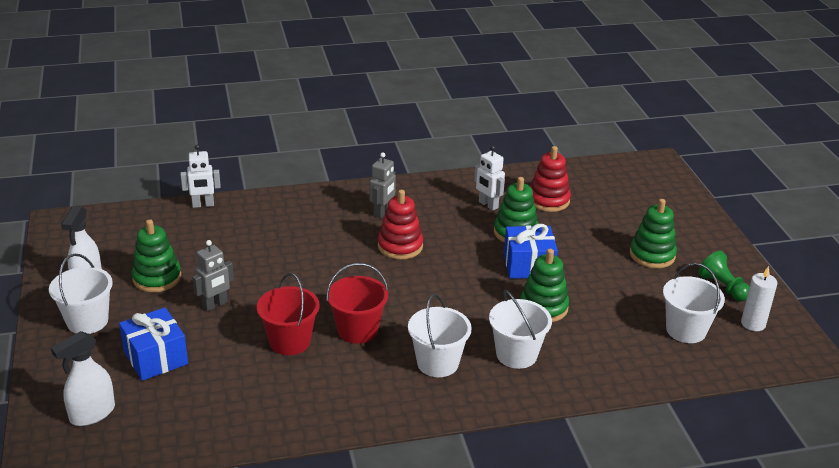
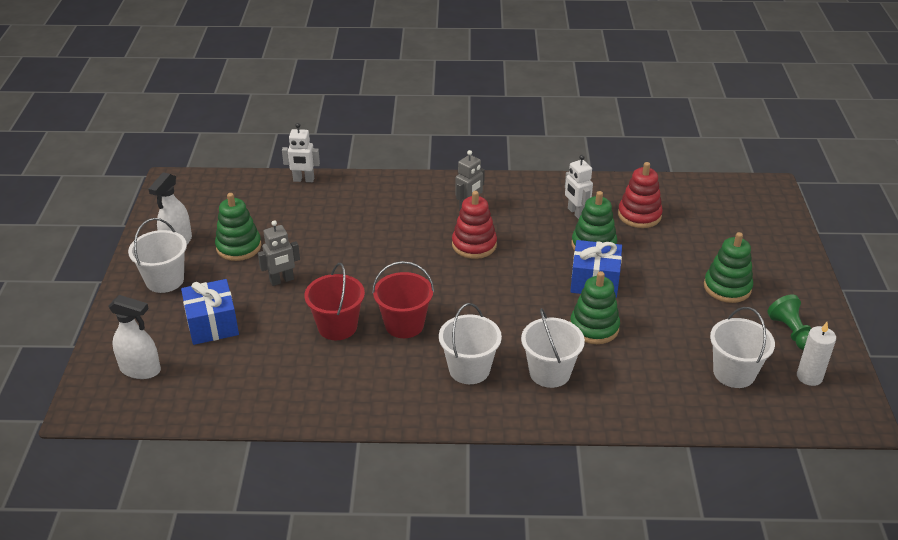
camera: 15 degrees right, 5 degrees up
white spray bottle [51,331,115,426] -> white spray bottle turned 135 degrees counterclockwise [109,295,161,379]

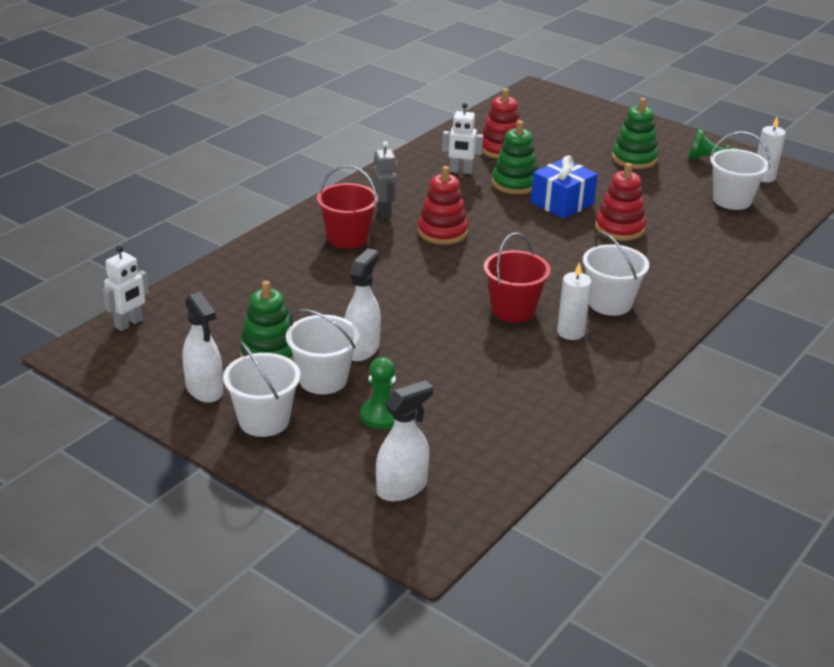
camera: 55 degrees left, 5 degrees down
blue gift [181,279,239,345] -> green pawn [360,357,396,429]
grey robot [258,220,300,286] -> white spray bottle [344,248,381,361]
white robot [282,123,320,182] -> white robot moved to [103,245,149,331]
red bucket [304,263,365,340] -> red bucket moved to [317,165,378,249]
white bucket [521,308,585,388] -> white bucket moved to [286,309,359,394]
green stacking toy [570,271,620,344] -> red stacking toy [595,163,646,241]
none -> white candle [557,262,592,340]

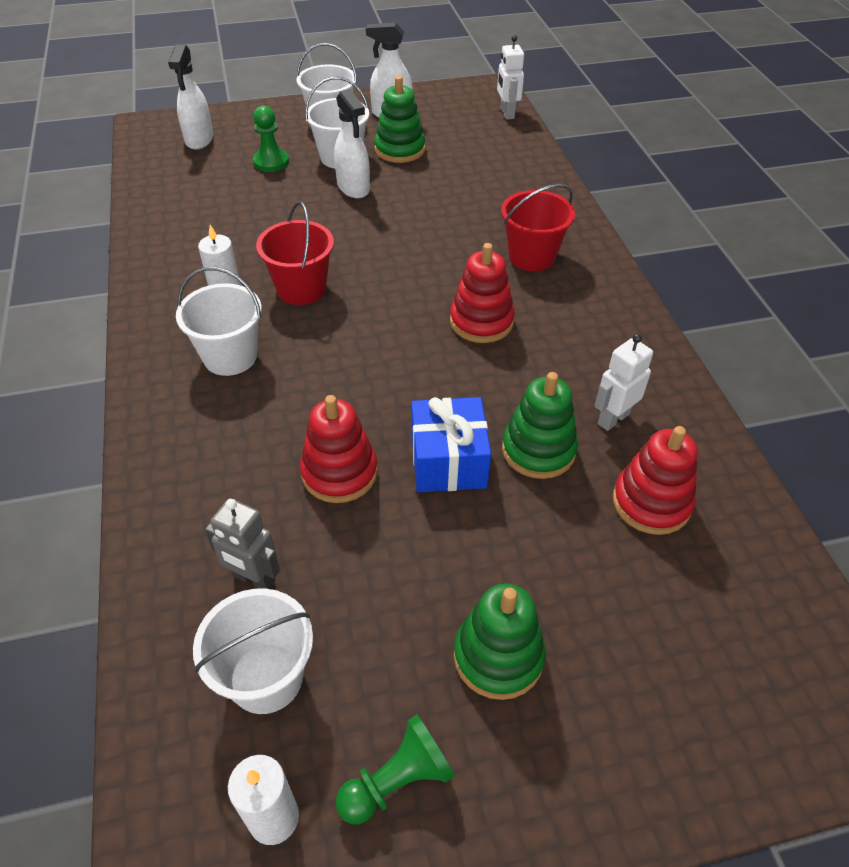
camera: 130 degrees right, 15 degrees up
grey robot [373,141,397,218] -> grey robot moved to [205,498,280,589]

